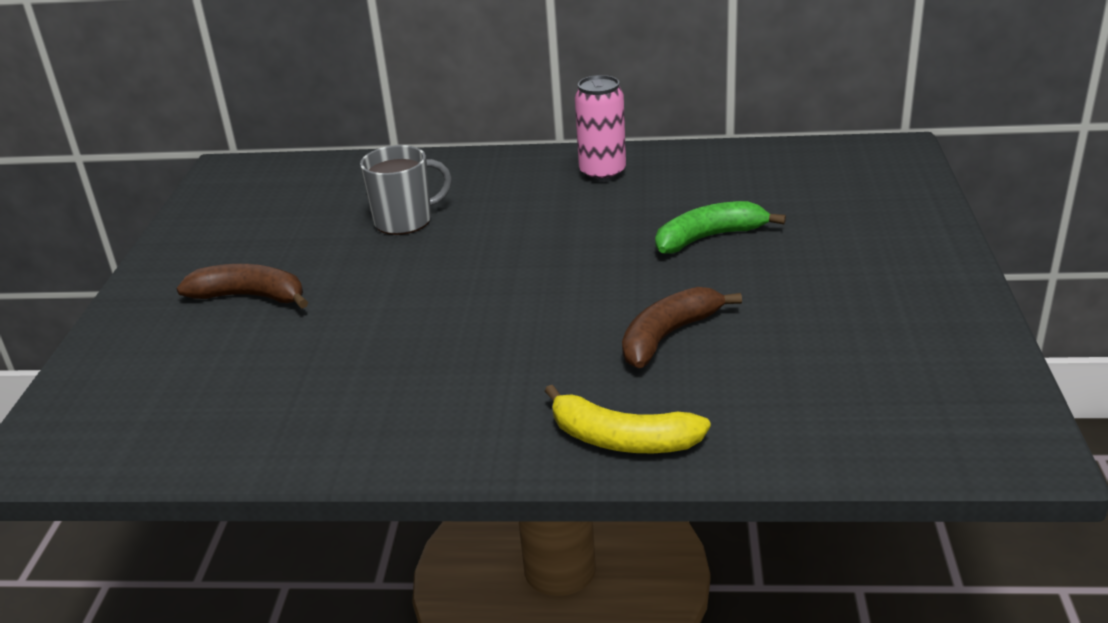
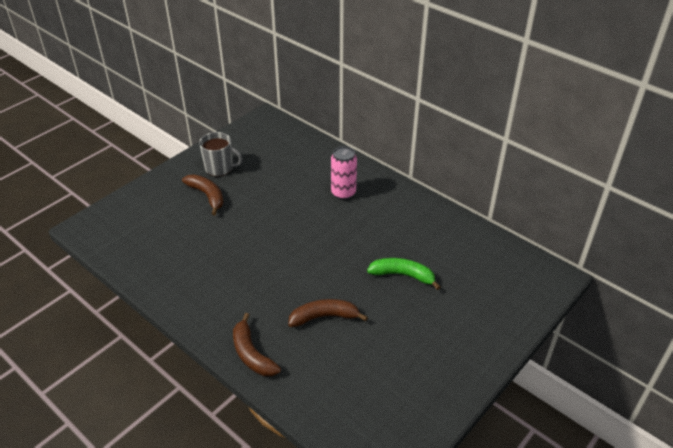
camera: 35 degrees right, 10 degrees up
grey mug [360,145,452,235] -> grey mug moved to [199,132,243,177]
yellow banana [545,385,711,453] -> brown banana [233,313,281,376]
pink can [575,75,626,182] -> pink can moved to [331,146,357,200]

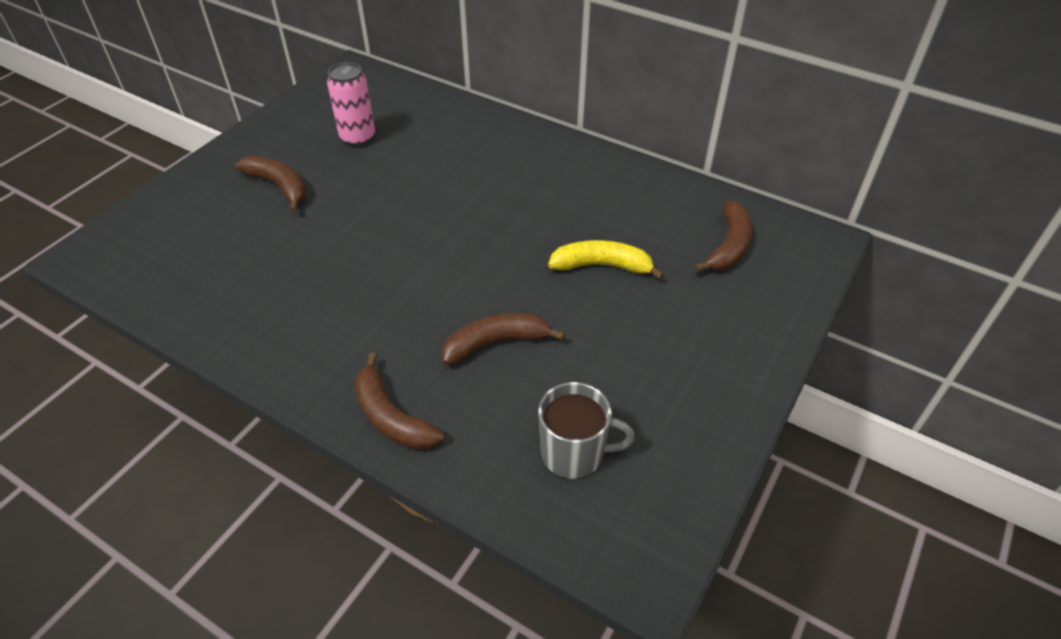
camera: 10 degrees left, 5 degrees up
grey mug [199,132,243,177] -> grey mug moved to [538,382,635,479]
pink can [331,146,357,200] -> pink can moved to [327,62,375,146]
green banana [367,258,441,290] -> yellow banana [548,240,664,280]
none -> brown banana [694,201,753,272]

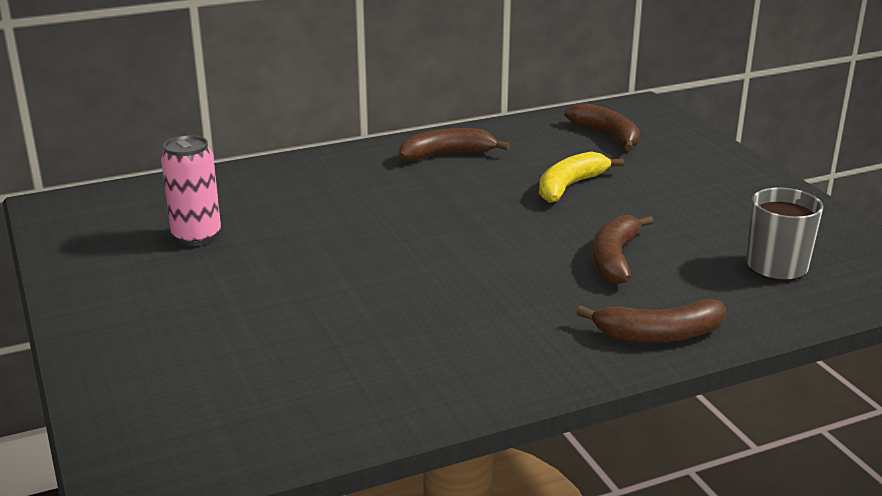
camera: 55 degrees left, 20 degrees down
brown banana [235,156,307,213] -> brown banana moved to [399,128,510,161]

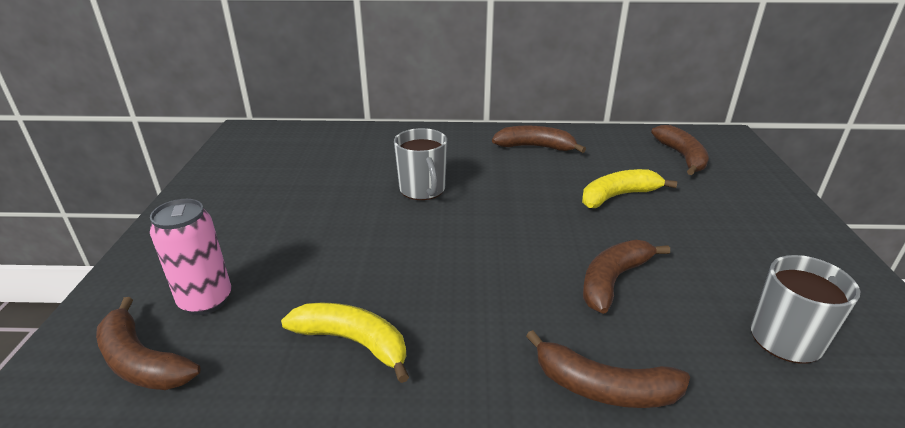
camera: 25 degrees right, 5 degrees up
pink can [161,135,221,246] -> pink can moved to [150,199,231,315]
none -> brown banana [96,297,201,390]
none -> yellow banana [281,303,409,383]
none -> grey mug [394,128,447,200]

